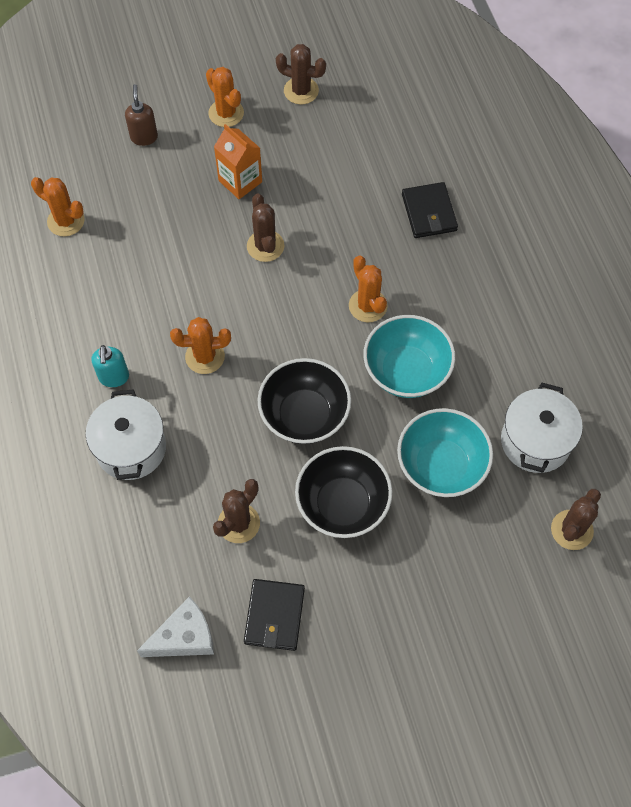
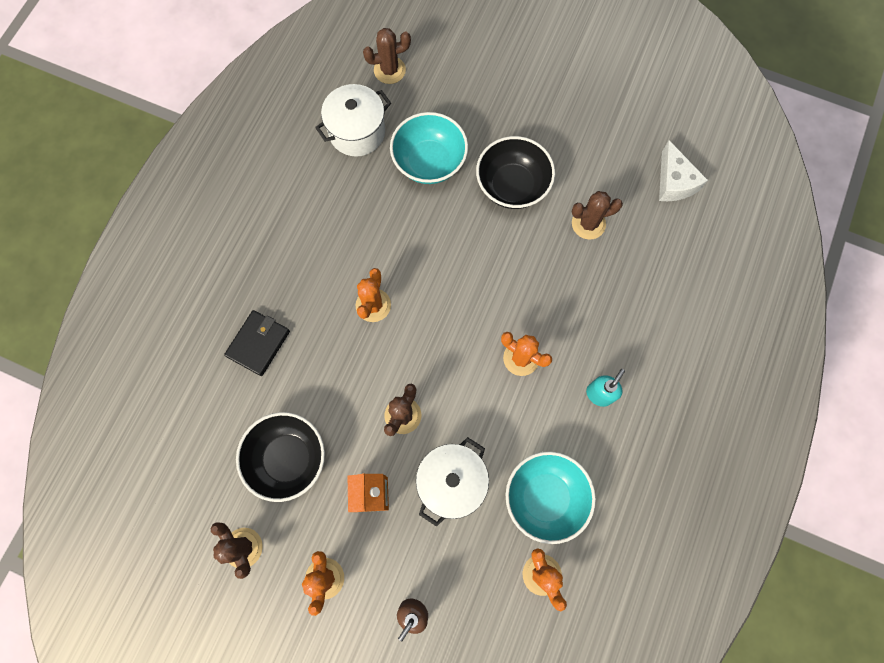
camera: 140 degrees left, 10 degrees up
white pot [86,389,166,480] -> white pot moved to [416,437,489,527]
white cheese [137,597,214,657] -> white cheese turned 120 degrees counterclockwise [659,141,708,201]
black wallet [244,579,305,651] -> none
black bowl [257,358,351,444] -> black bowl moved to [236,412,325,502]
turquoise bowl [363,315,455,398] -> turquoise bowl moved to [506,451,596,544]

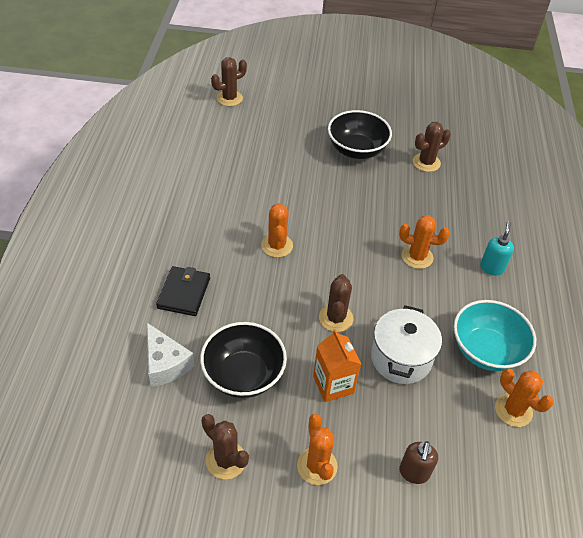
camera: 20 degrees left, 25 degrees down
white pot [315,84,391,157] -> none
turquoise bowl [390,112,468,184] -> none
white cheese [659,141,708,201] -> white cheese moved to [147,323,194,387]

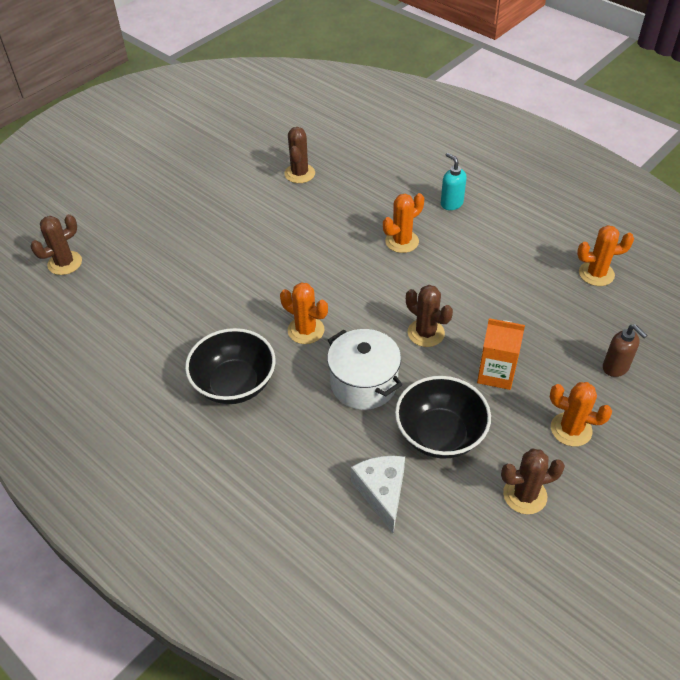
camera: 50 degrees left, 0 degrees up
white cheese [147,323,194,387] -> white cheese turned 105 degrees counterclockwise [351,456,405,533]
black wallet [156,266,210,316] -> none
brown cactus [211,57,247,106] -> brown cactus turned 45 degrees clockwise [30,214,82,275]
black bowl [328,110,392,159] -> black bowl moved to [185,328,275,404]
white pot [371,305,442,384] -> white pot moved to [327,329,402,410]
turquoise bowl [454,300,536,371] -> none

